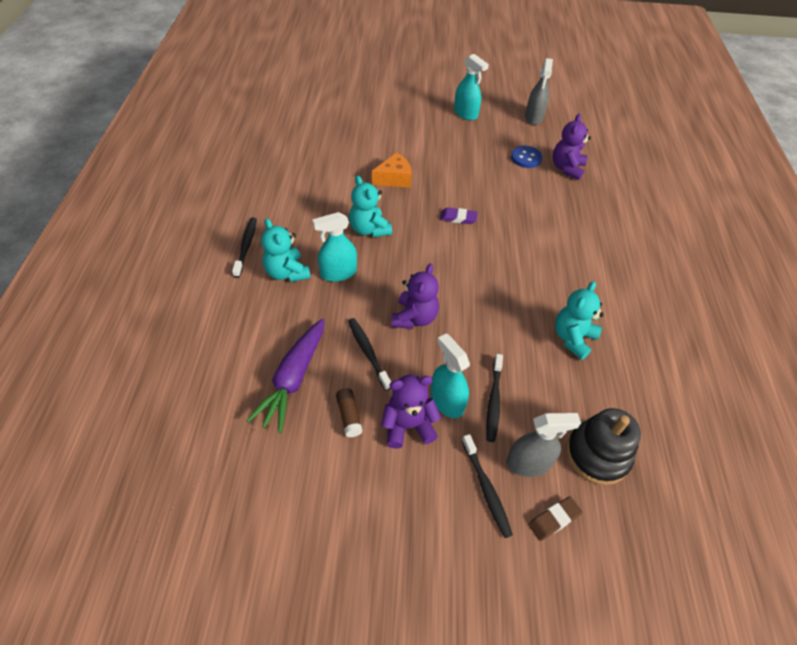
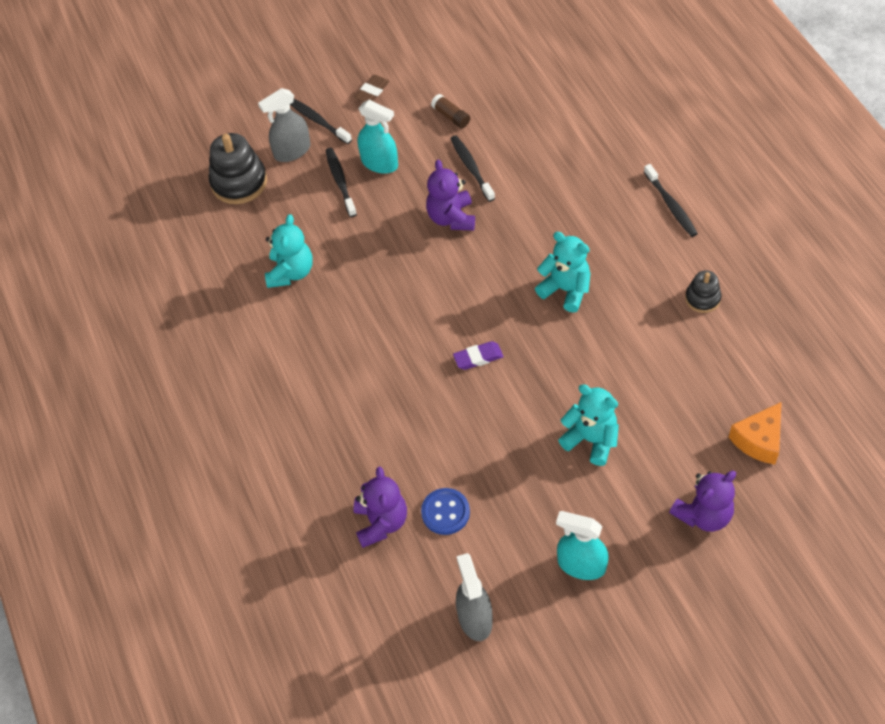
camera: 160 degrees right, 5 degrees up
purple carrot [246,319,324,433] -> none
turquoise teddy bear [261,218,310,282] -> turquoise teddy bear moved to [558,384,619,466]
turquoise spray bottle [312,212,357,282] -> none
black toothbrush [348,318,391,391] -> black toothbrush turned 150 degrees counterclockwise [450,135,495,202]
orange cheese [372,152,412,188] -> orange cheese moved to [729,402,782,465]
purple teddy bear [381,375,441,449] -> purple teddy bear moved to [669,471,736,532]
brown eraser [528,496,582,541] -> brown eraser moved to [354,75,389,102]
none -> black stacking toy [685,270,721,313]

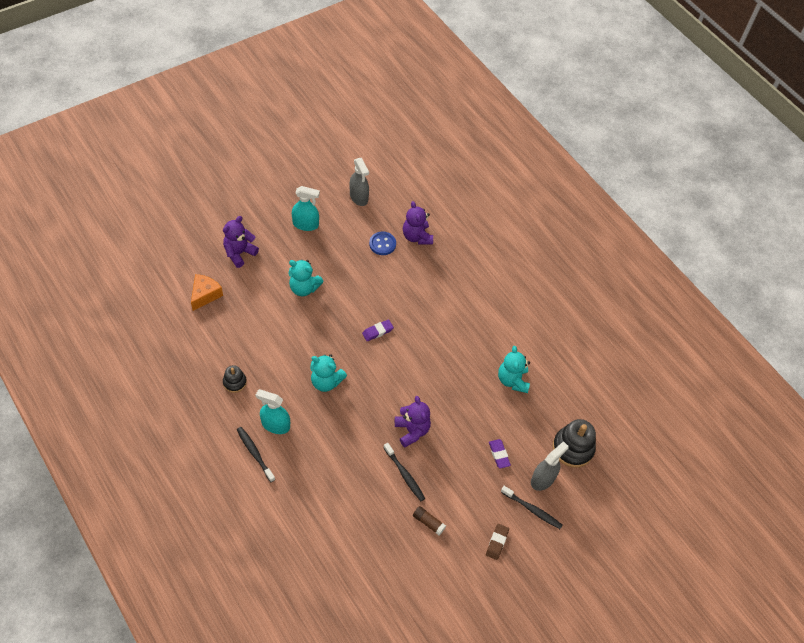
camera: 160 degrees right, 0 degrees up
black toothbrush [325,148,357,217] -> purple eraser [489,439,511,468]
turquoise spray bottle [358,100,398,174] -> turquoise spray bottle moved to [255,389,290,434]

